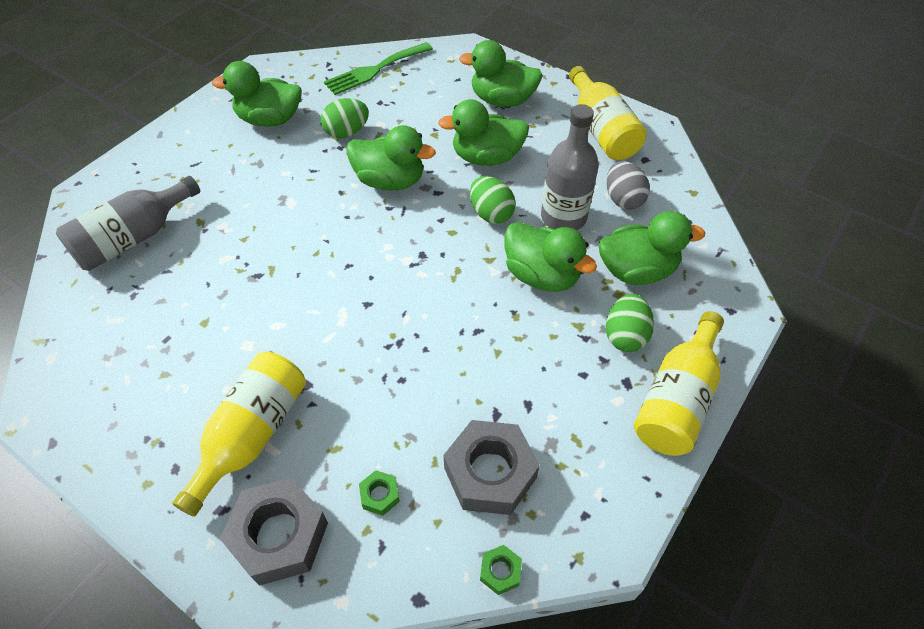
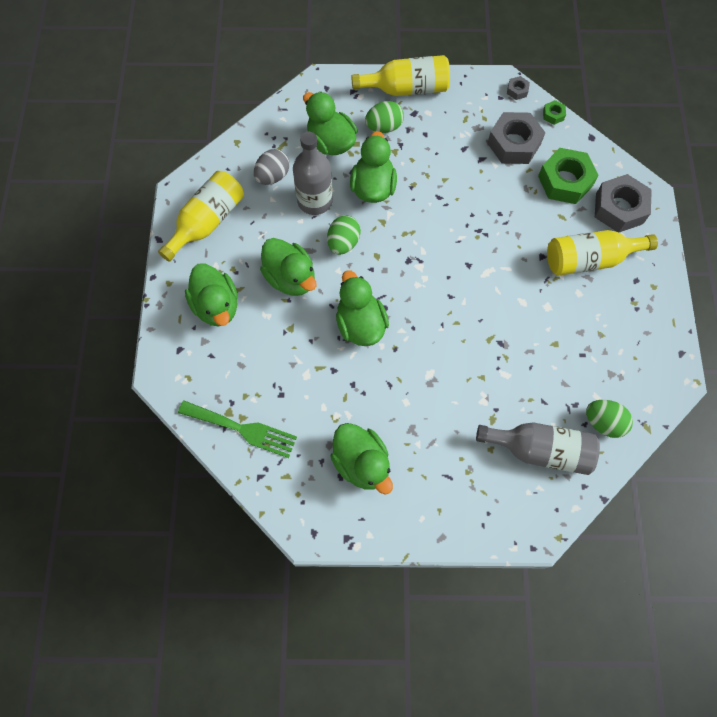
camera: 125 degrees left, 15 degrees up
green egg [321,98,369,138] -> green egg moved to [586,400,633,438]
green nut [359,470,400,516] -> green nut [538,148,599,204], size x2.25
none -> grey nut [507,76,530,100]

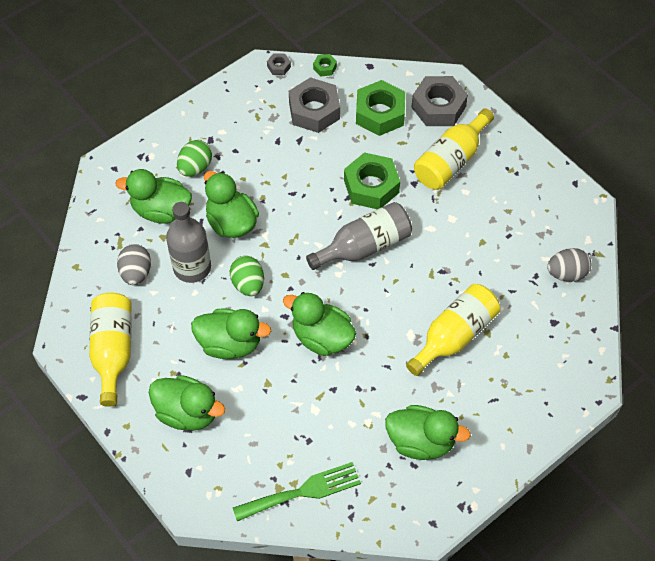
camera: 40 degrees left, 10 degrees down
yellow bottle [351,55,450,96] -> yellow bottle moved to [406,284,500,376]
grey bottle [476,422,600,475] -> grey bottle moved to [306,202,412,270]
green egg [586,400,633,438] -> grey egg [547,248,591,282]
none -> green nut [344,152,400,209]

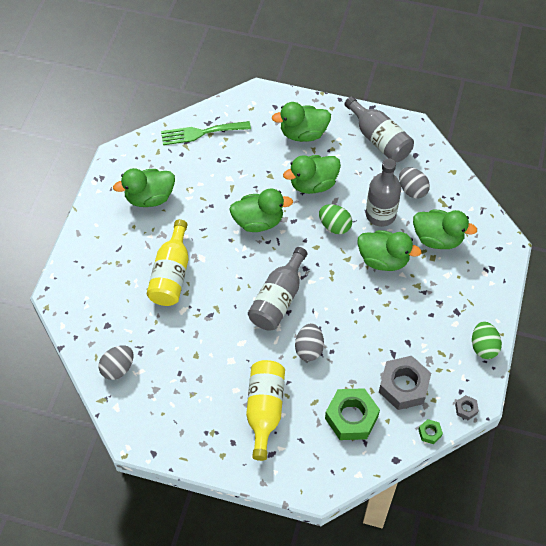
camera: 145 degrees right, 0 degrees up
yellow bottle [89,293,132,407] -> grey bottle [344,96,414,162]
green duck [115,169,192,224] -> green duck turned 45 degrees clockwise [413,210,477,249]
green egg [177,140,212,177] -> green egg moved to [472,321,502,359]
green fork [233,462,361,521] -> green fork turned 45 degrees clockwise [161,121,251,145]
green nut [344,152,400,209] -> grey egg [295,323,324,361]
grey nut [411,76,468,126] -> none

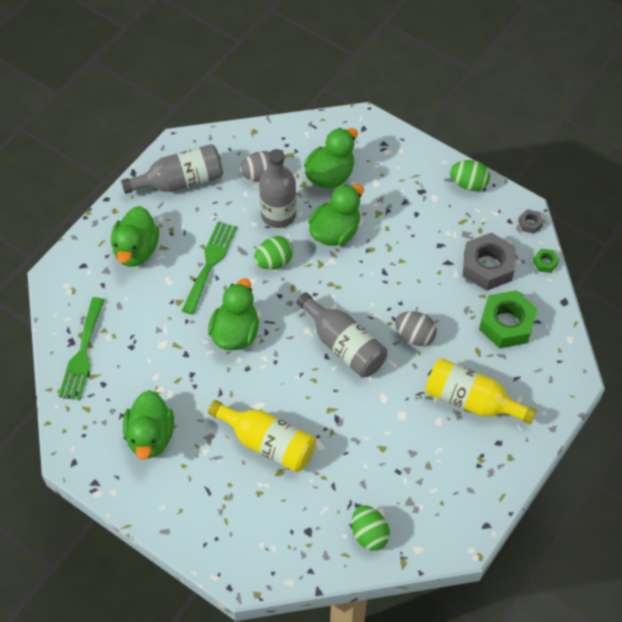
camera: 70 degrees left, 0 degrees up
grey egg [99,345,134,380] -> green egg [352,505,390,551]
green duck [283,155,341,194] -> green fork [182,221,237,315]

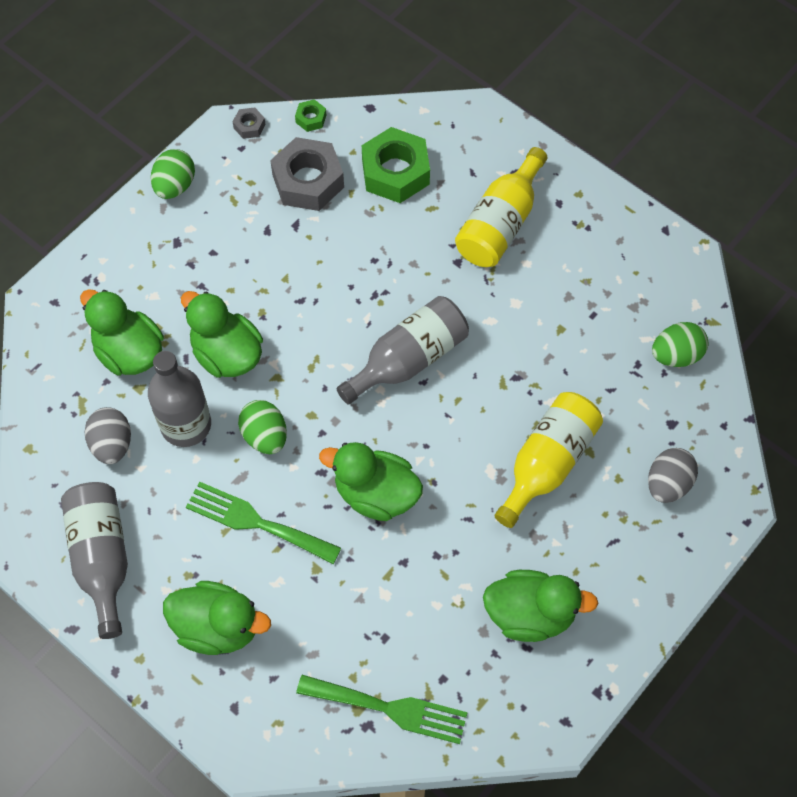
camera: 85 degrees left, 5 degrees up
grey egg [395,311,437,346] -> grey egg moved to [648,448,698,503]

